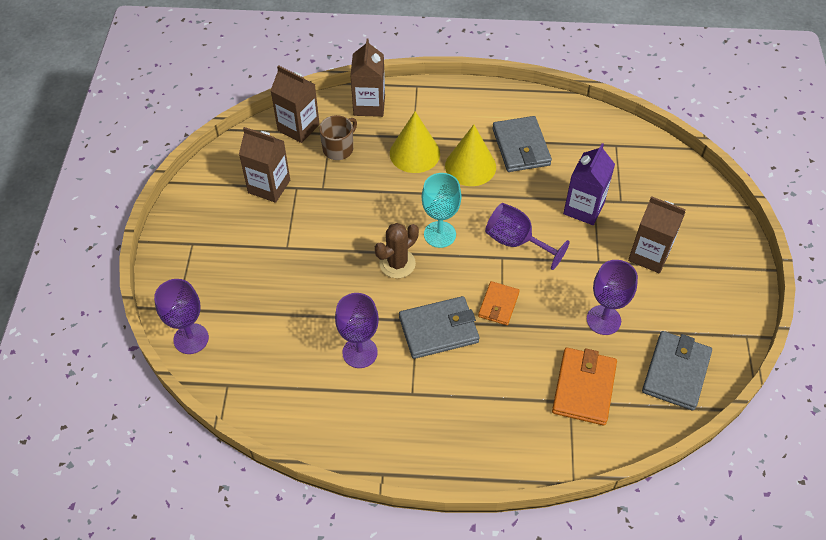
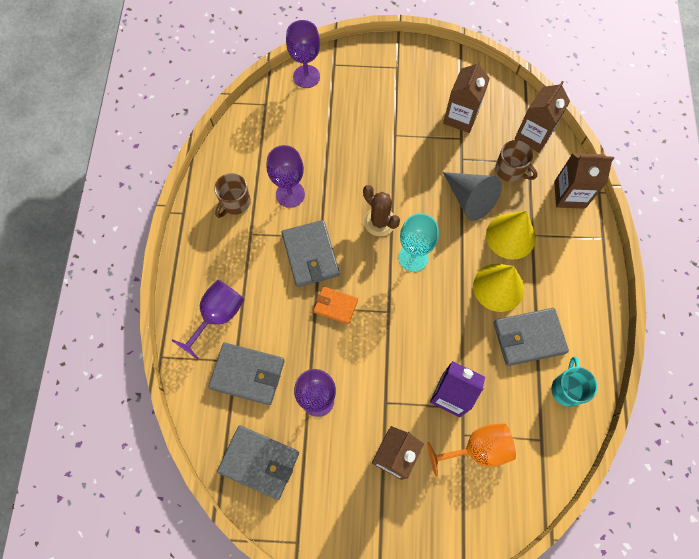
camera: 90 degrees right, 15 degrees up
purple goblet [485,203,570,270] -> purple goblet moved to [171,280,244,359]
orange wallet [552,348,617,425] -> grey wallet [208,343,284,405]
none -> brown mug [214,173,251,218]
none -> orange goblet [427,423,516,477]
none -> grey cone [443,172,502,221]
none -> turquoise mug [551,357,598,407]

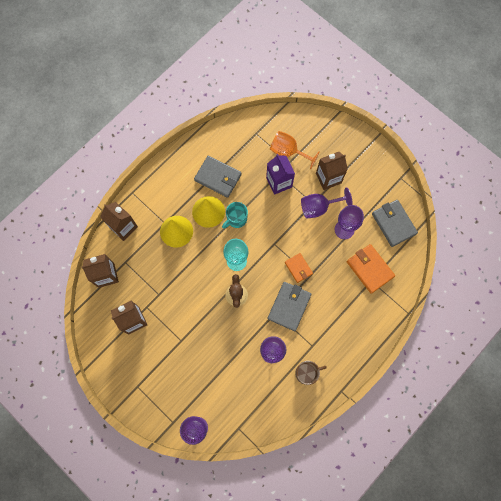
camera: 140 degrees left, 5 degrees up
purple goblet [171,280,244,359] -> purple goblet moved to [301,188,352,218]
grey wallet [208,343,284,405] -> orange wallet [347,244,395,294]
grey cone [443,172,502,221] -> none
brown mug [495,140,537,182] -> none
turquoise mug [551,357,598,407] -> turquoise mug moved to [222,202,248,228]

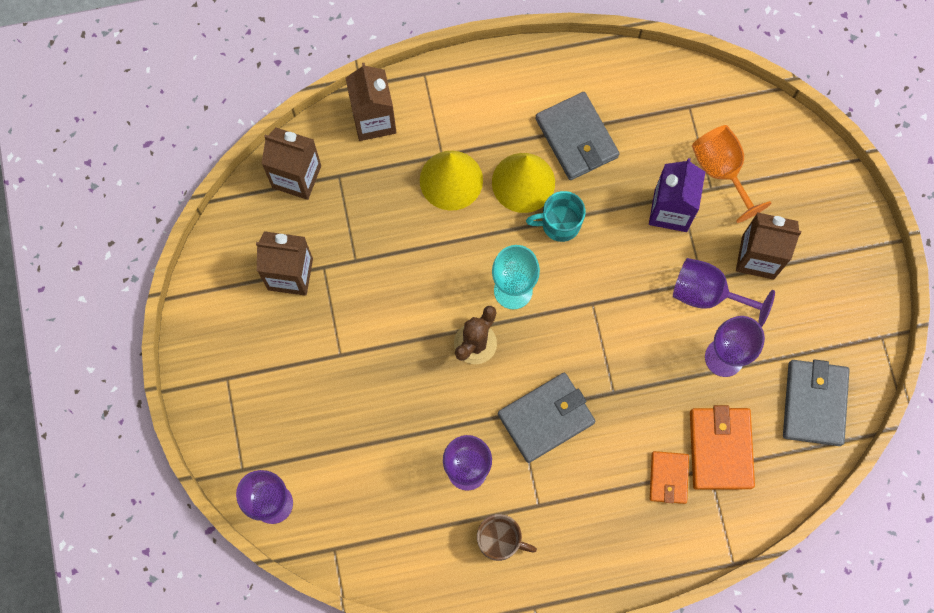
camera: 35 degrees right, 0 degrees up
orange wallet [285,253,313,283] -> orange wallet moved to [650,451,689,504]

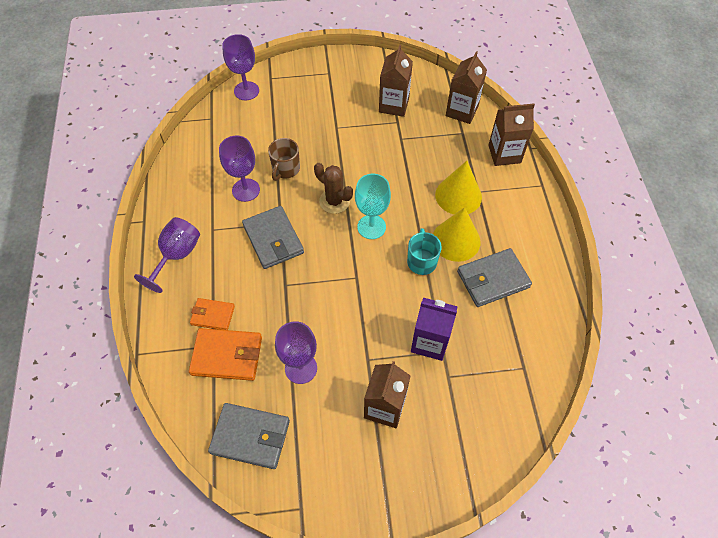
camera: 95 degrees right, 15 degrees down
brown mug [477,514,537,561] -> brown mug moved to [268,138,300,181]
purple goblet [673,258,775,327] -> purple goblet moved to [134,217,200,293]
orange goblet [692,125,771,223] -> none

